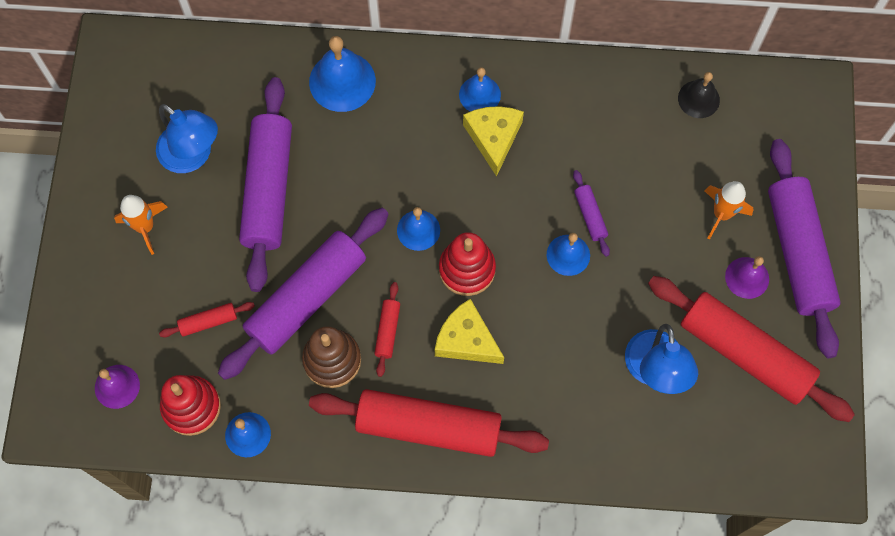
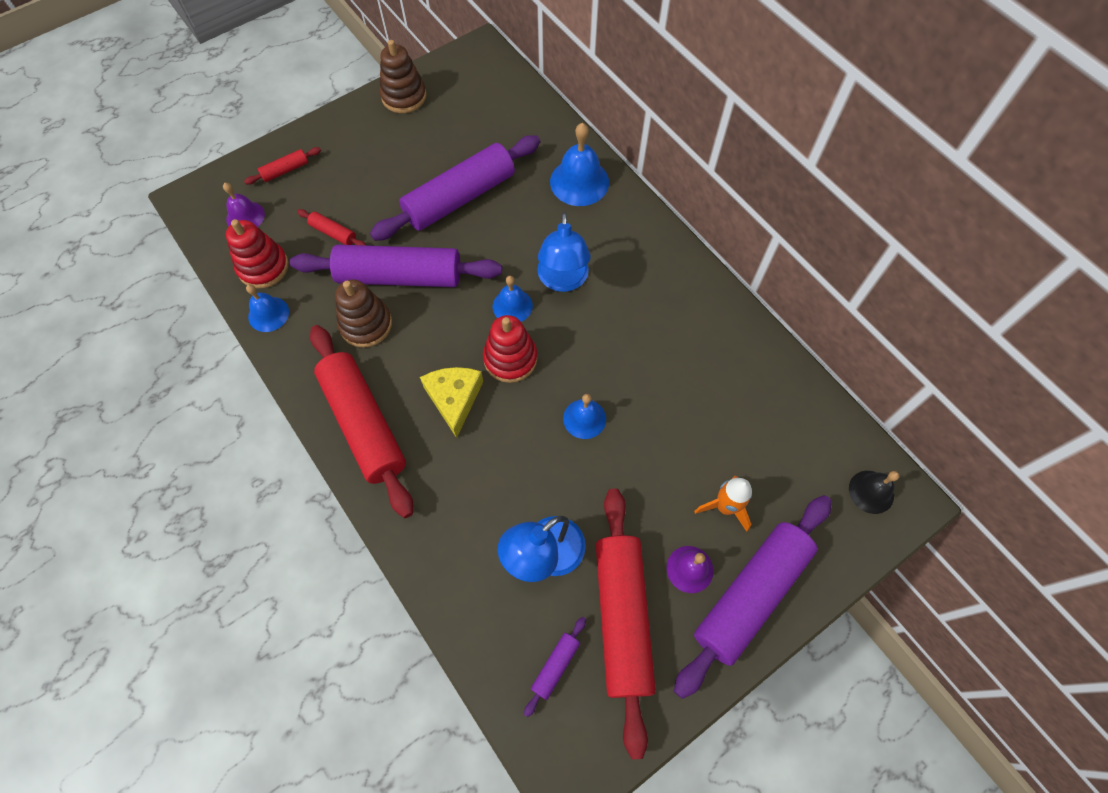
camera: 50 degrees right, 5 degrees down
orange rocket [114,195,168,255] -> none
blue lamp [156,104,218,173] -> blue lamp moved to [537,212,591,292]
red rolling pin [374,282,400,377] -> red rolling pin moved to [244,147,321,185]
blue bell [459,67,501,112] -> none
yellow cheese [463,106,524,177] -> none
purple rolling pin [573,170,610,257] -> purple rolling pin moved to [524,617,586,717]
black bell [678,72,720,118] -> black bell moved to [849,471,899,514]
none -> brown stacking toy [379,40,427,113]

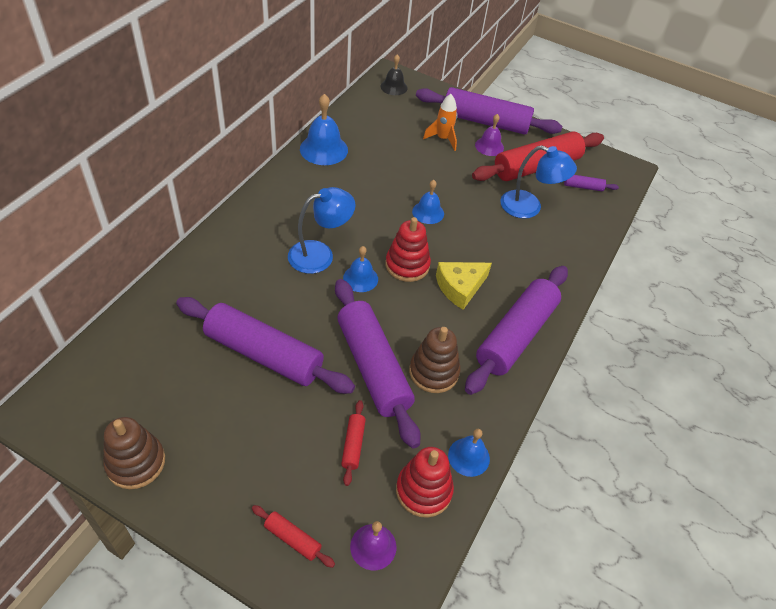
camera: 120 degrees left, 15 degrees down
red rolling pin [310,325,413,518] -> purple rolling pin [465,266,568,395]
blue bell [550,123,609,206] -> blue bell moved to [300,94,348,165]

